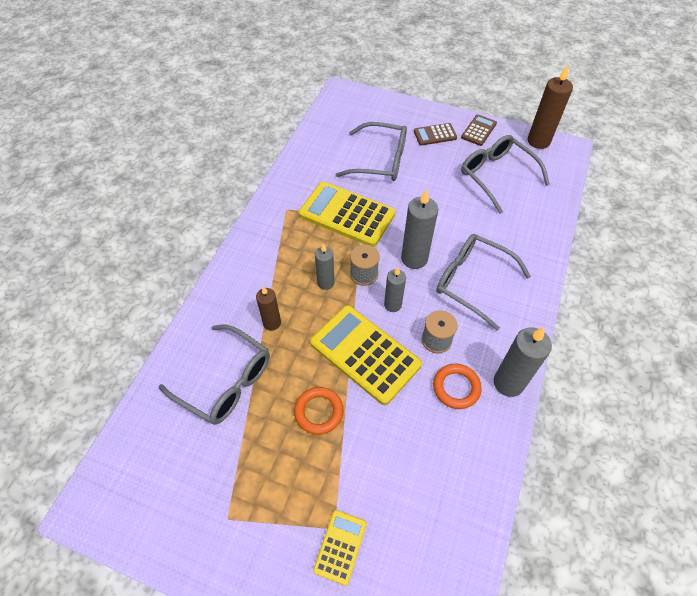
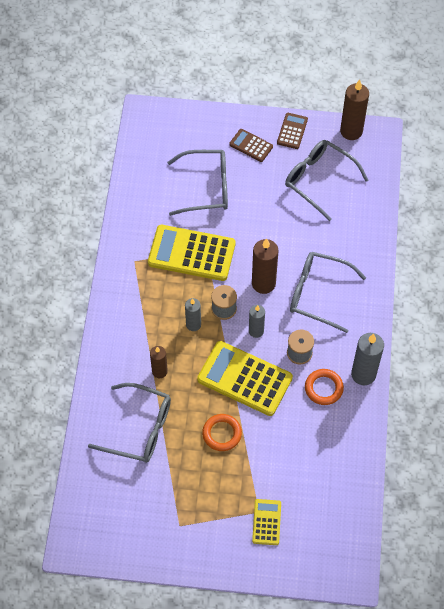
camera: 15 degrees left, 5 degrees up
grey candle [401,188,438,269] -> brown candle [252,238,278,294]
brown calculator [414,123,457,146] -> brown calculator turned 60 degrees clockwise [229,129,273,162]

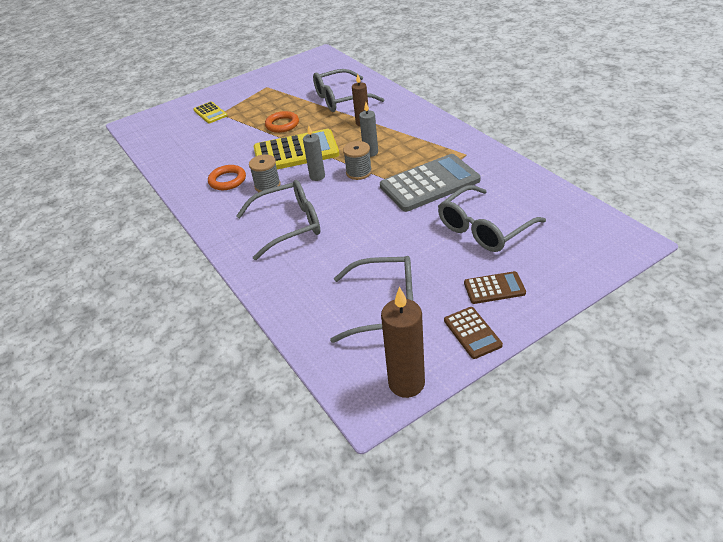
camera: 145 degrees right, 20 degrees down
yellow calculator [148,225,236,281] -> grey calculator [380,154,481,212]
brown candle [252,238,278,294] -> none
grey candle [351,333,384,385] -> none

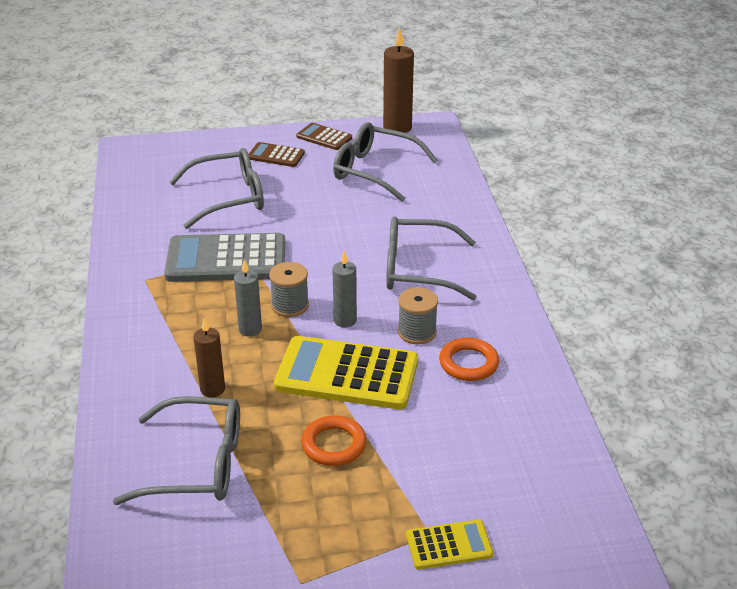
camera: 160 degrees left, 5 degrees down
yellow calculator [193,101,228,124] -> yellow calculator turned 90 degrees clockwise [406,519,493,569]
brown calculator [444,307,503,359] -> brown calculator turned 60 degrees counterclockwise [296,123,352,150]

